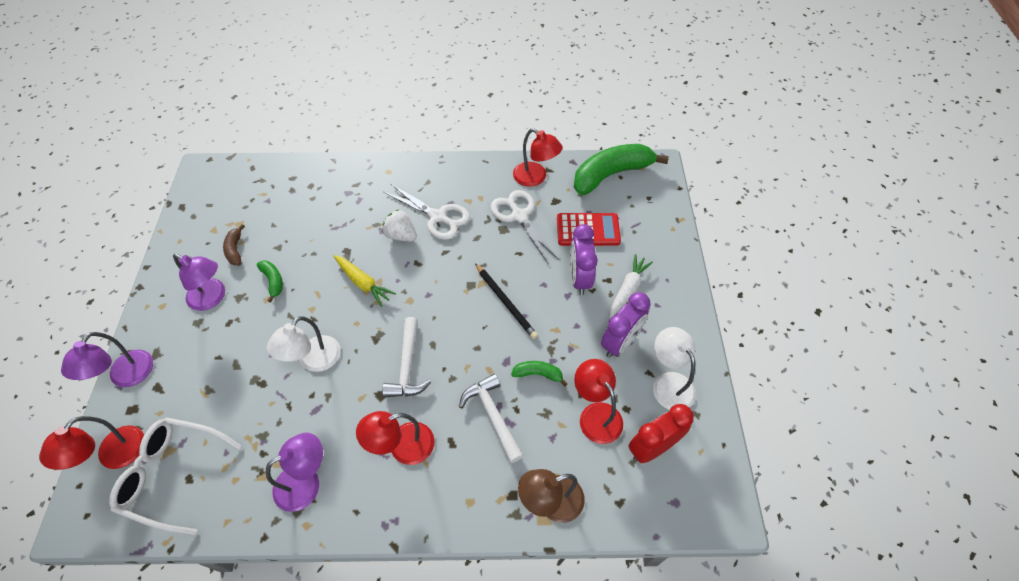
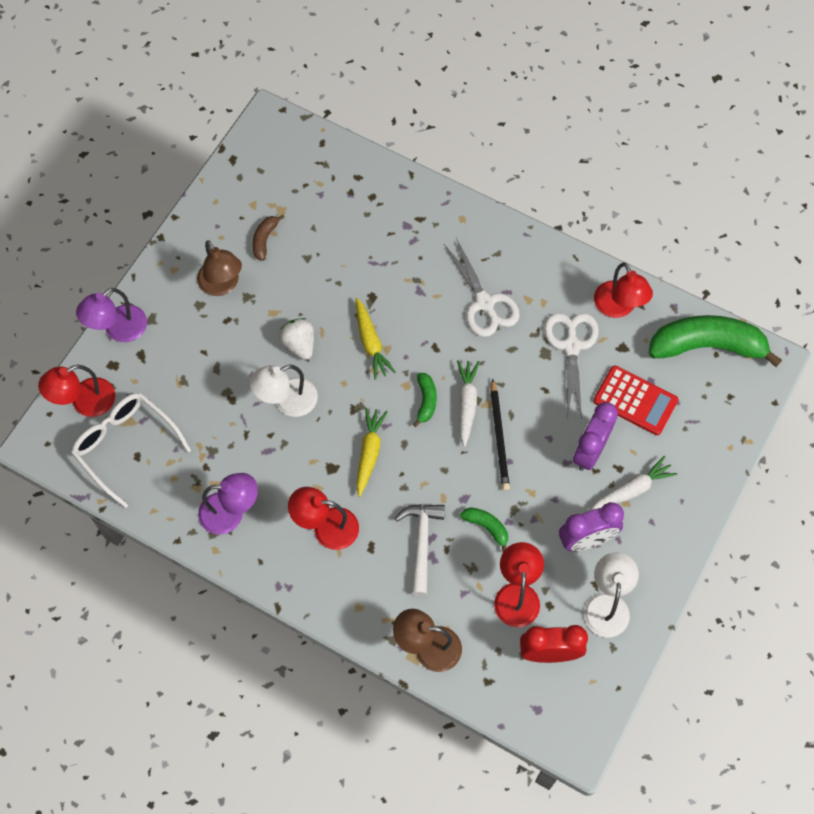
camera: 30 degrees right, 10 degrees up
purple lamp [173,254,225,311] -> brown lamp [197,240,242,296]
green banana [257,260,283,302] -> green banana moved to [413,373,437,427]
white strawberry [382,209,417,242] -> white strawberry moved to [279,318,314,360]
white hammer [382,317,431,397] -> yellow carrot [356,408,388,497]
none -> white carrot [457,360,479,447]

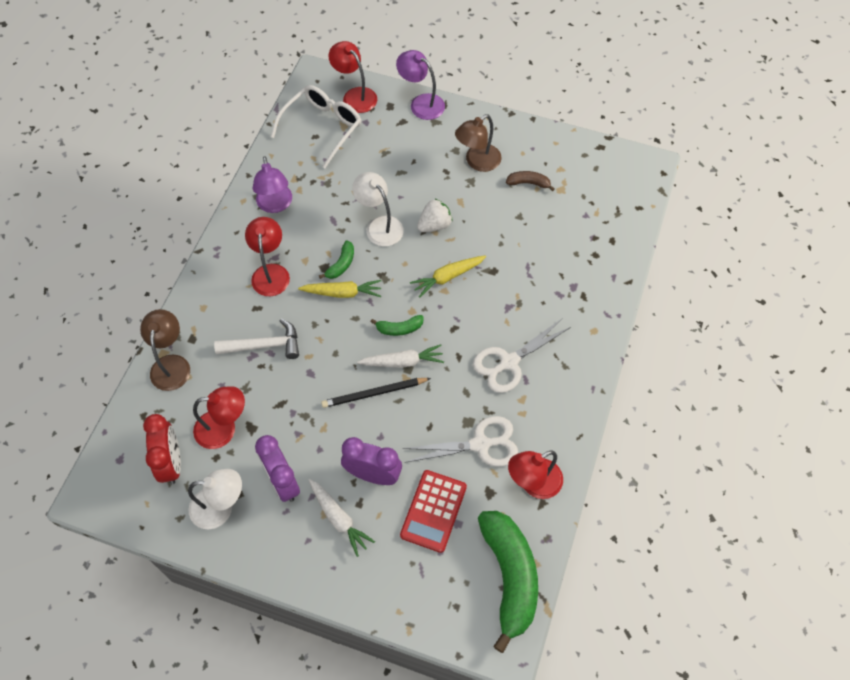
camera: 80 degrees right, 5 degrees down
green banana [460,507,508,552] -> green banana moved to [319,240,354,279]

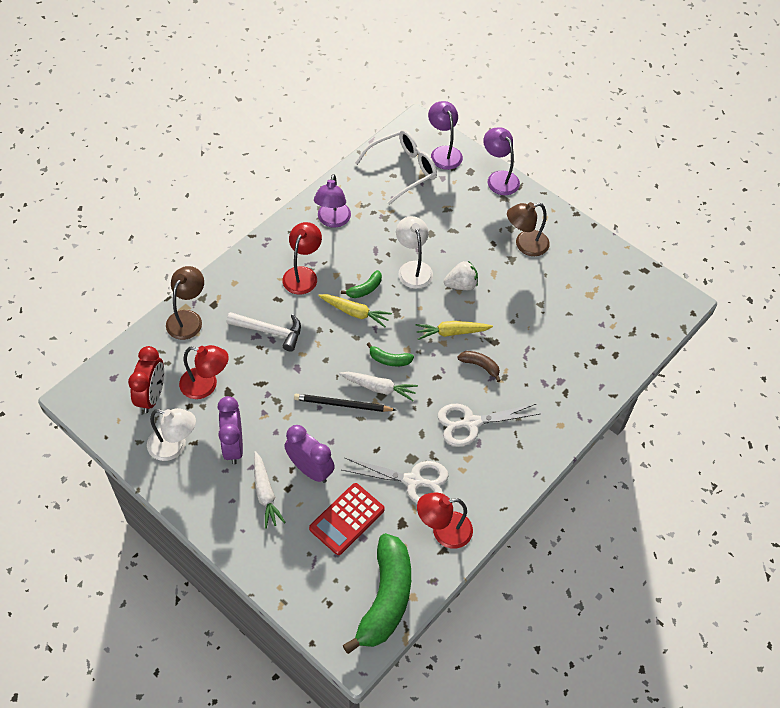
camera: 20 degrees right, 5 degrees down
red lamp [328,41,377,113] -> purple lamp [428,101,463,170]
brown banana [506,171,555,192] -> brown banana moved to [458,351,501,382]

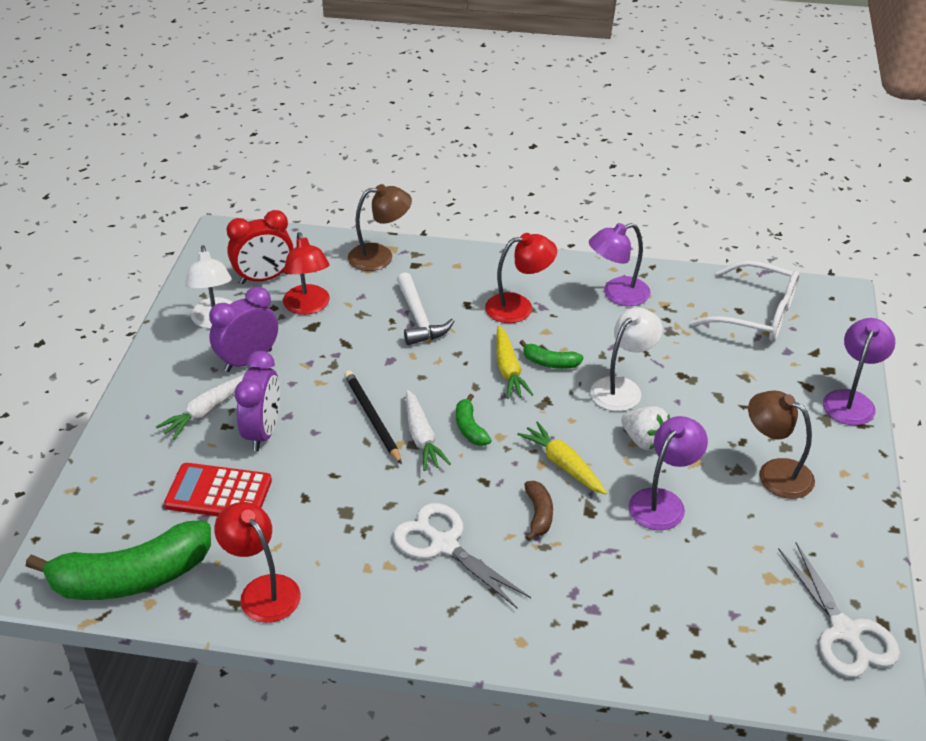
camera: 60 degrees right, 15 degrees down
white scissors [342,458,449,503] -> white scissors moved to [778,542,900,678]
purple lamp [428,101,463,170] -> purple lamp moved to [629,416,708,530]

